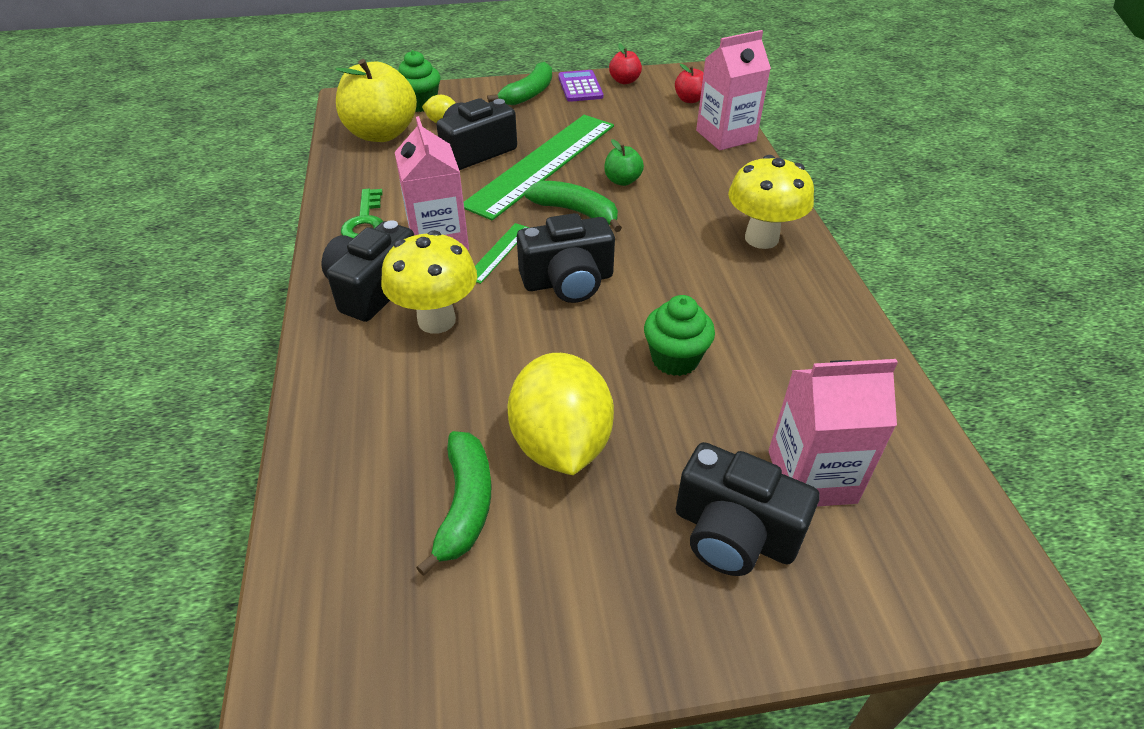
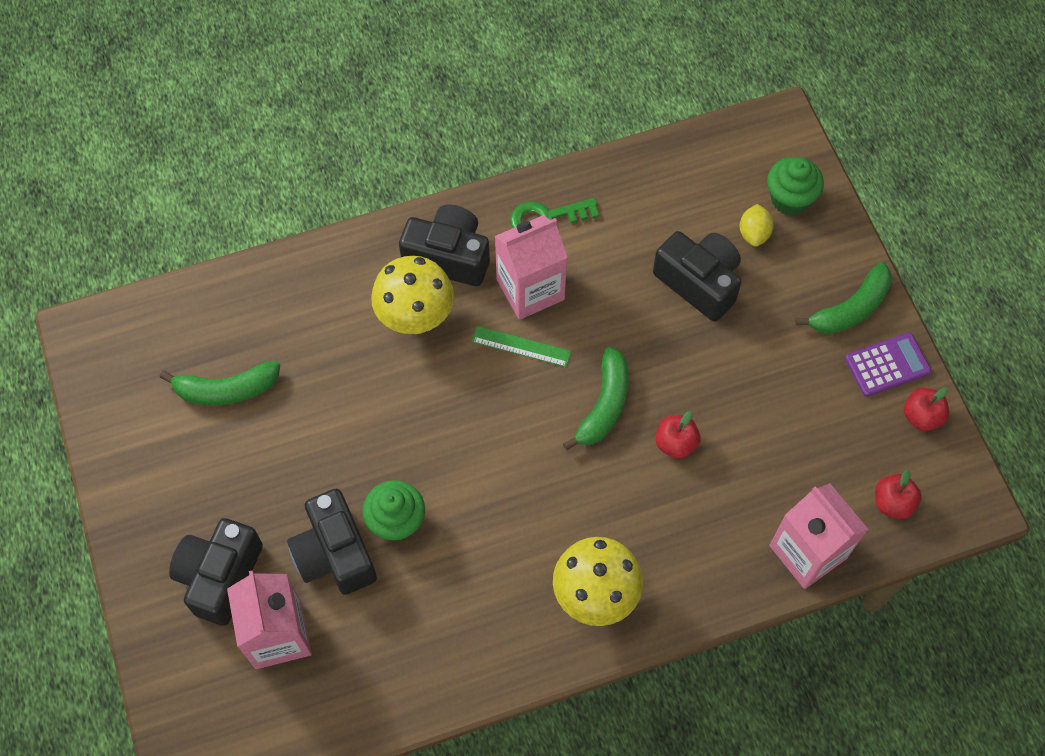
camera: 80 degrees right, 20 degrees up
yellow apple [336,59,417,142] -> none
green ruler [464,115,614,220] -> none
green banana [487,62,552,105] -> green banana turned 60 degrees counterclockwise [795,262,892,334]
yellow lemon [508,353,614,475] -> none
black camera [517,213,615,303] -> black camera moved to [287,489,377,595]
green apple [604,139,644,186] -> red apple [656,411,701,459]

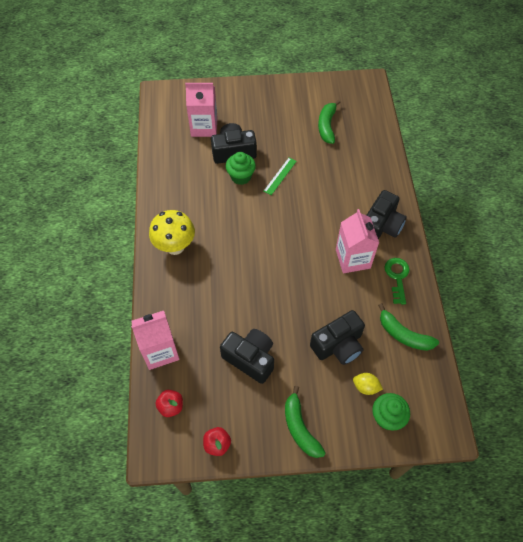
camera: 105 degrees right, 5 degrees down
black camera [169,518,263,626] -> black camera moved to [220,329,274,384]
yellow mushroom [371,256,454,334] -> none
green ruler [472,326,571,367] -> green ruler moved to [263,158,297,195]
green banana [563,347,629,450] -> green banana moved to [378,303,439,351]
red apple [656,411,701,459] -> none
purple calculator [845,333,931,397] -> none

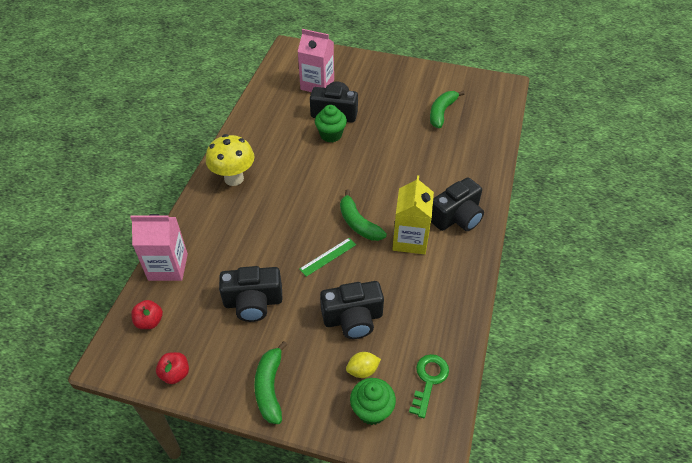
camera: 20 degrees right, 10 degrees down
black camera [220,329,274,384] -> black camera turned 120 degrees clockwise [219,266,282,322]
green ruler [263,158,297,195] -> green ruler moved to [299,238,356,277]
pink carton [336,209,379,273] -> yellow carton [392,175,434,254]
yellow lemon [353,373,383,395] -> yellow lemon turned 60 degrees counterclockwise [346,352,381,378]
green banana [378,303,439,351] -> green banana moved to [340,189,387,241]
green key [385,258,409,305] -> green key moved to [409,354,449,418]

